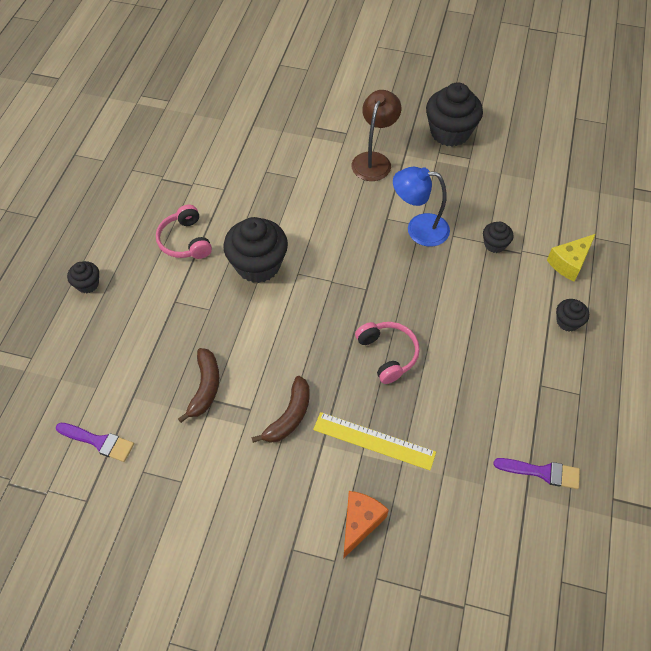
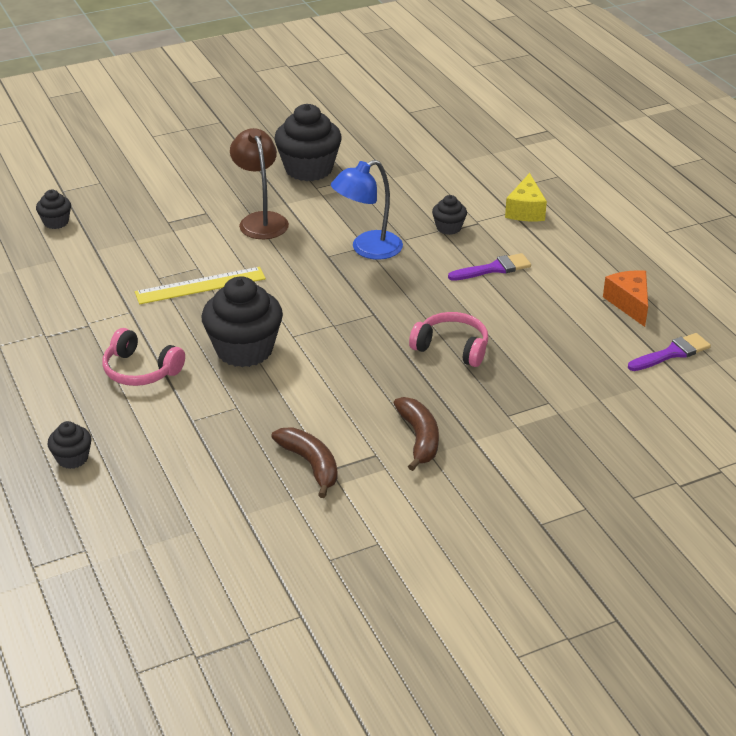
camera: 40 degrees left, 20 degrees down
purple brush [56,423,134,462] -> purple brush moved to [448,253,531,281]
yellow ruler [313,412,436,470] -> yellow ruler moved to [135,267,266,304]
orange cheese [343,491,389,559] -> orange cheese moved to [603,270,648,327]
black cupcake [556,299,589,332] -> black cupcake moved to [36,190,71,229]

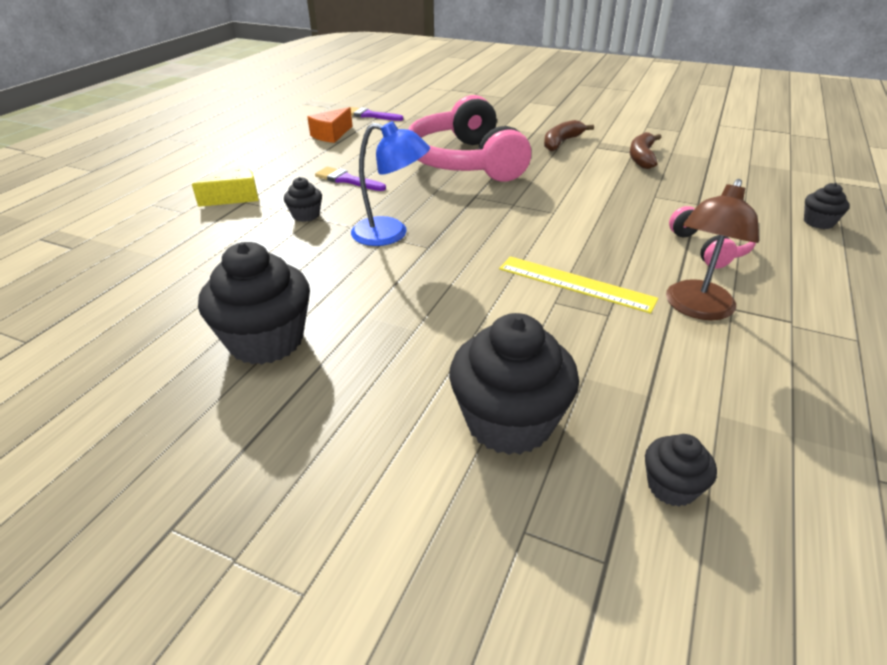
camera: 130 degrees left, 0 degrees up
black cupcake [202,276,283,367] -> black cupcake moved to [449,313,579,455]
brown lamp [230,128,289,239] -> brown lamp moved to [666,179,759,320]
pink headphones [409,312,488,367] -> pink headphones [408,95,531,181], size x2.02

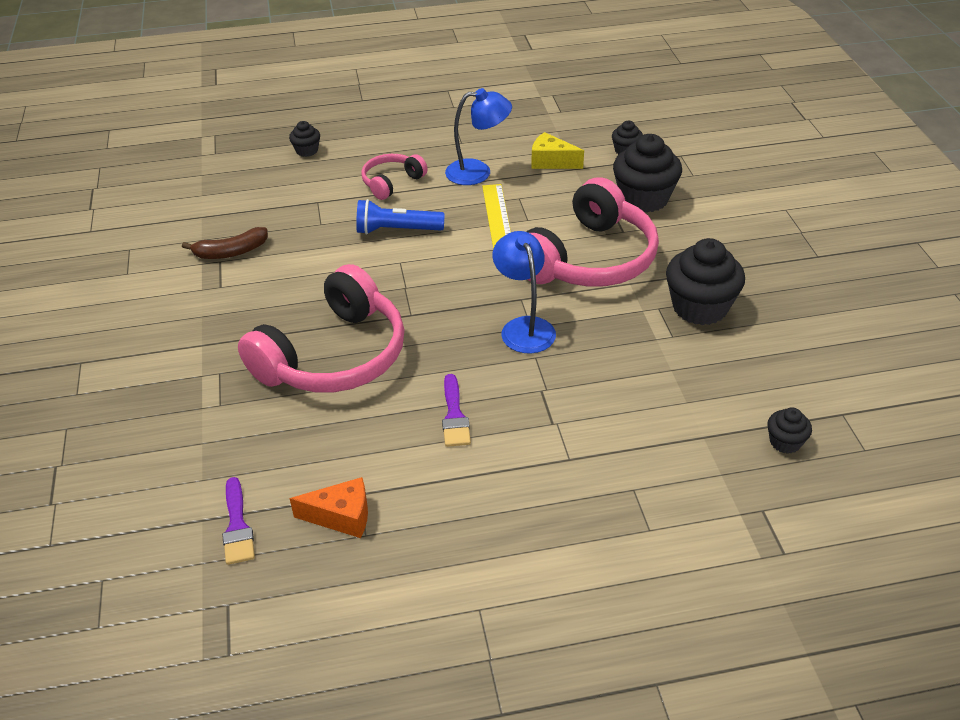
camera: 125 degrees left, 5 degrees up
yellow cheese [192,164,259,207] -> yellow cheese moved to [531,132,584,169]
black cupcake [284,177,322,222] -> black cupcake moved to [767,408,812,454]
brown banana [544,120,594,151] -> none
brown lamp [666,179,759,320] -> blue lamp [445,88,512,185]
none -> blue flashlight [356,199,445,235]
none -> pink headphones [526,177,659,287]

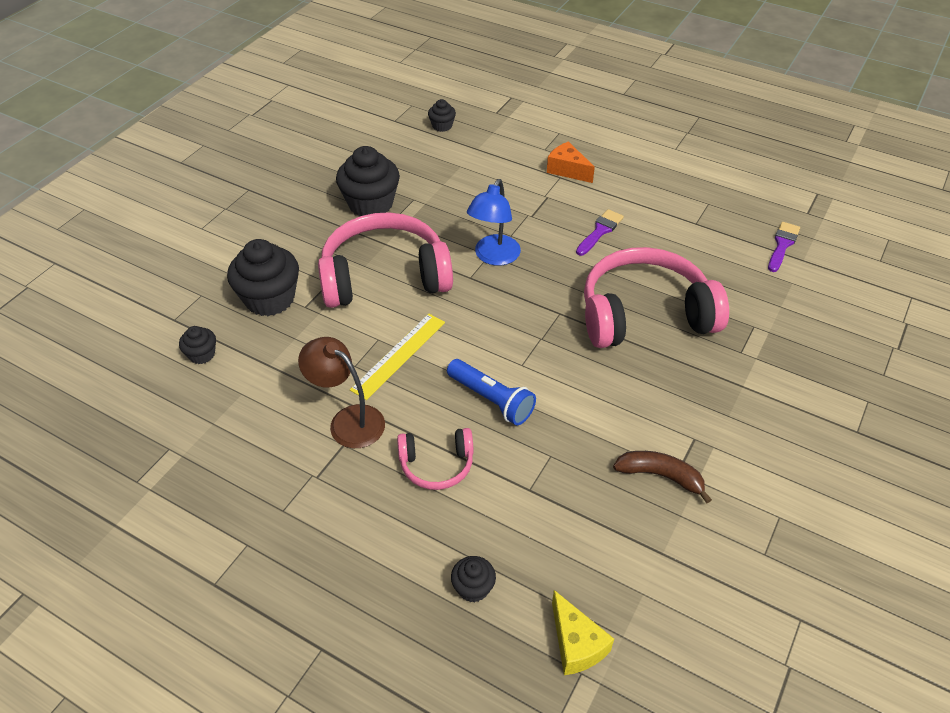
camera: 140 degrees left, 5 degrees up
orange cheese [290,477,368,538] -> orange cheese moved to [547,141,595,183]
blue lamp [445,88,512,185] -> brown lamp [298,337,385,448]
yellow cheese [531,132,584,169] -> yellow cheese moved to [552,590,614,675]

